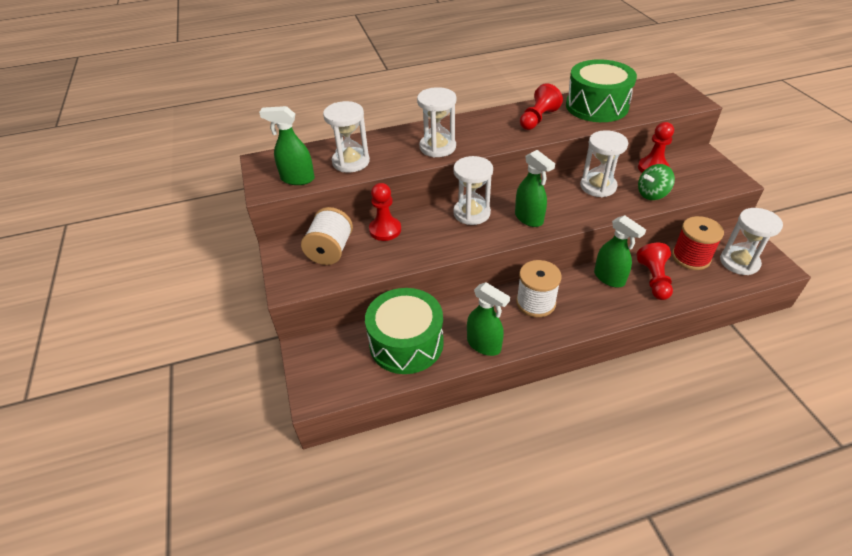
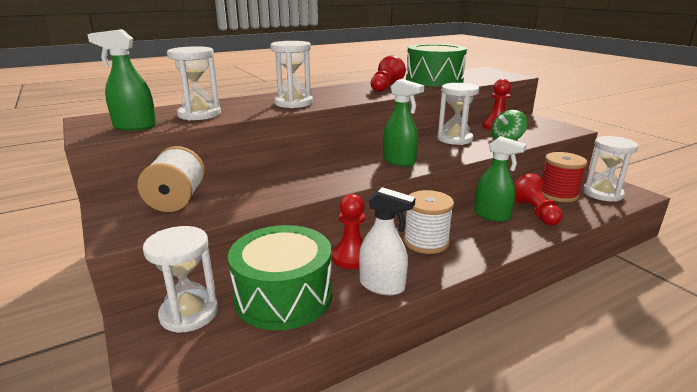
camera: 15 degrees left, 20 degrees down
red pawn [369,183,401,241] -> red pawn moved to [332,194,365,269]
white hourglass [453,156,493,225] -> white hourglass moved to [143,226,218,333]
green spray bottle [467,282,510,356] -> white spray bottle [359,187,416,295]

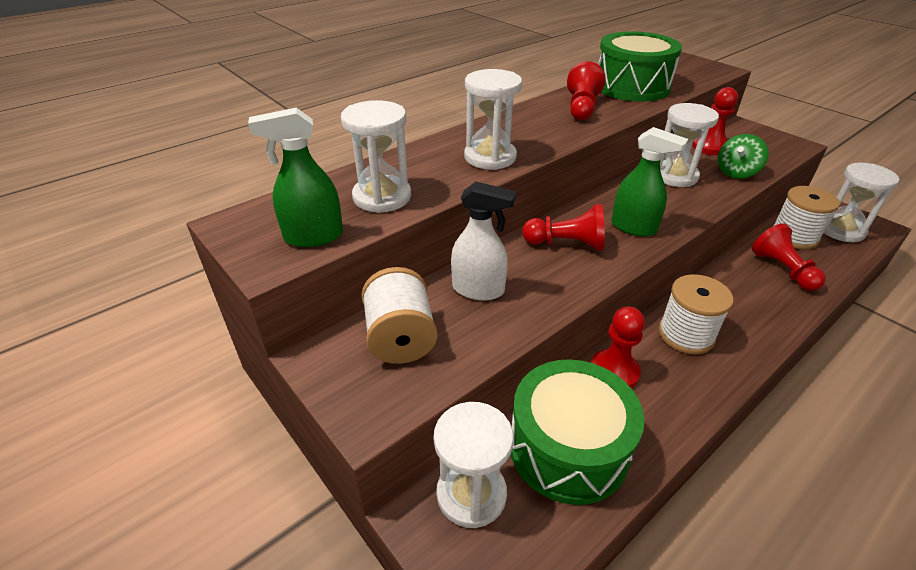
camera: 10 degrees left, 15 degrees up
white spray bottle [359,187,416,295] -> white spray bottle moved to [451,182,516,301]
green spray bottle [474,136,527,222] -> none
red spool [542,152,587,202] -> white spool [772,186,840,249]
none -> red pawn [522,204,605,251]

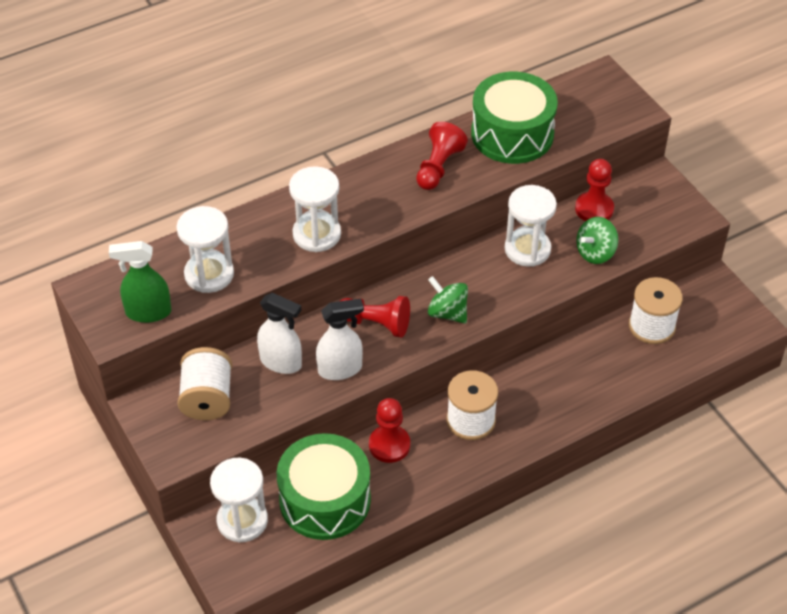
camera: 10 degrees right, 10 degrees up
green spray bottle [611,127,688,237] -> green spinning top [428,276,468,324]
red pawn [752,223,826,291] -> none
white hourglass [824,163,900,242] -> none
none -> white spray bottle [316,298,364,380]

